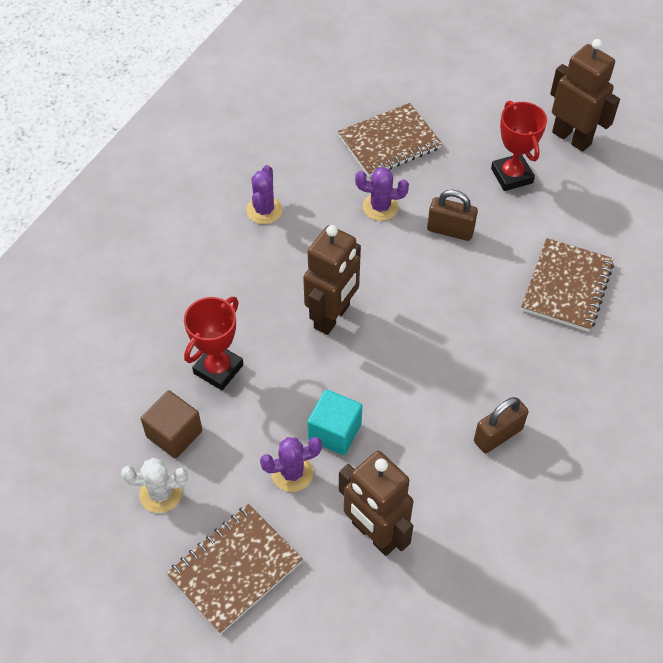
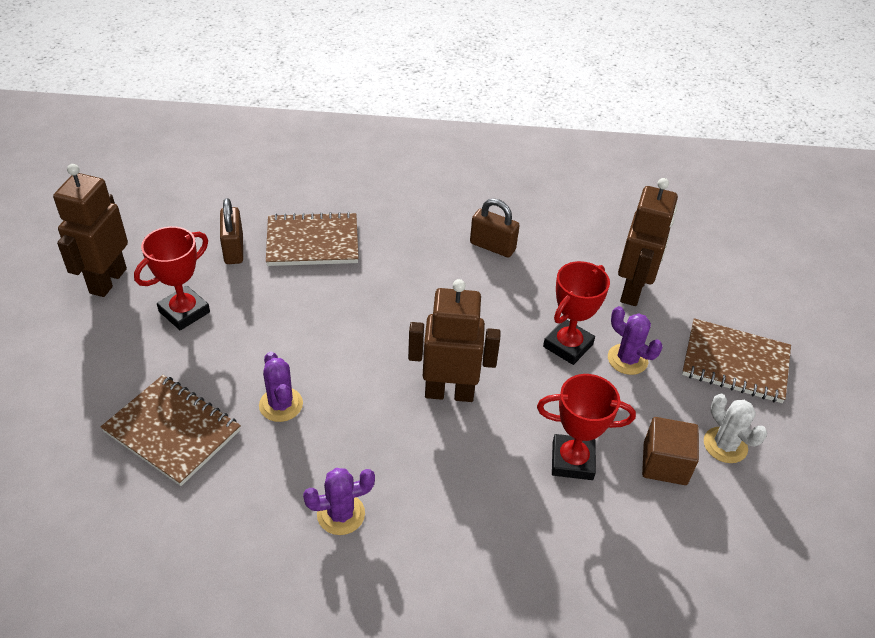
camera: 120 degrees left, 10 degrees down
turquoise cube [308,389,362,455] -> red trophy [543,261,610,365]
brown padlock [427,190,478,241] -> brown padlock moved to [220,198,243,264]

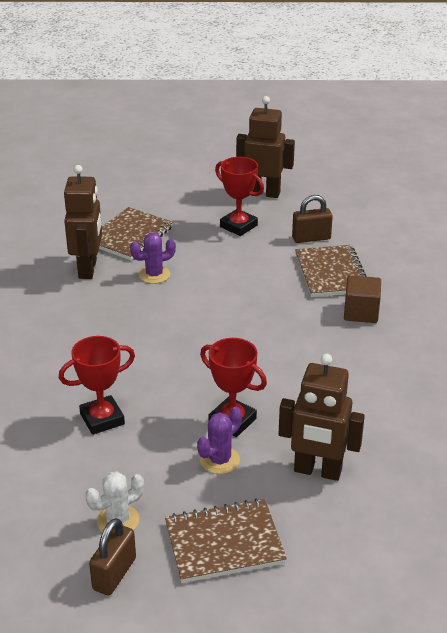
camera: 90 degrees right, 10 degrees down
purple cactus [303,468,375,535] -> none
brown robot [408,279,501,402] -> brown robot moved to [64,165,102,279]
brown padlock [470,199,520,257] -> brown padlock moved to [89,518,136,596]
red trophy [537,374,636,480] -> red trophy turned 60 degrees clockwise [59,336,135,435]
brown cube [642,417,699,485] -> brown cube moved to [344,275,381,323]
brown notebook [682,318,791,403] -> brown notebook turned 60 degrees clockwise [165,499,287,583]

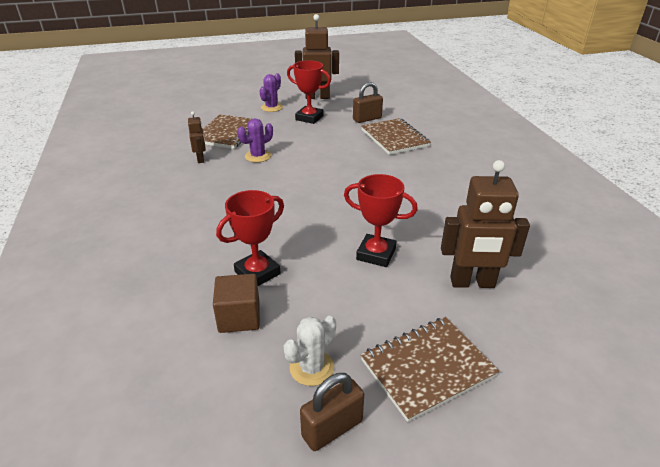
camera: 15 degrees left, 0 degrees up
brown robot [64,165,102,279] -> brown robot [188,111,206,163], size x0.52
brown padlock [89,518,136,596] -> brown padlock turned 45 degrees clockwise [300,373,364,451]
purple cactus [197,407,242,474] -> purple cactus moved to [259,73,283,112]
brown cube [344,275,381,323] -> brown cube moved to [213,274,260,333]

